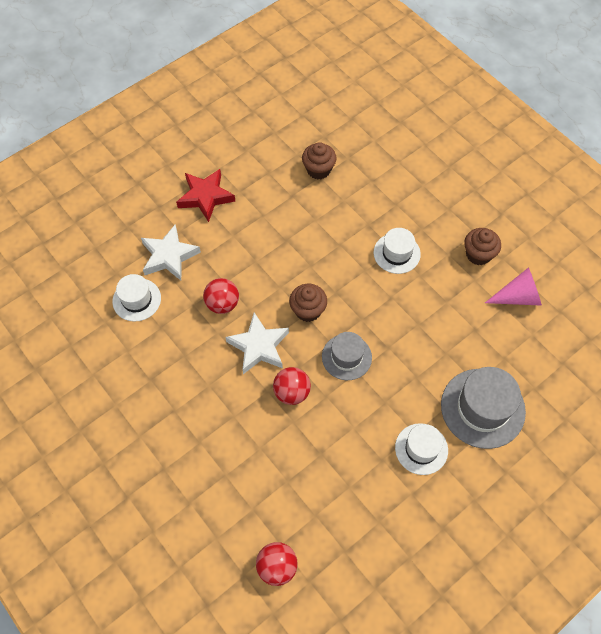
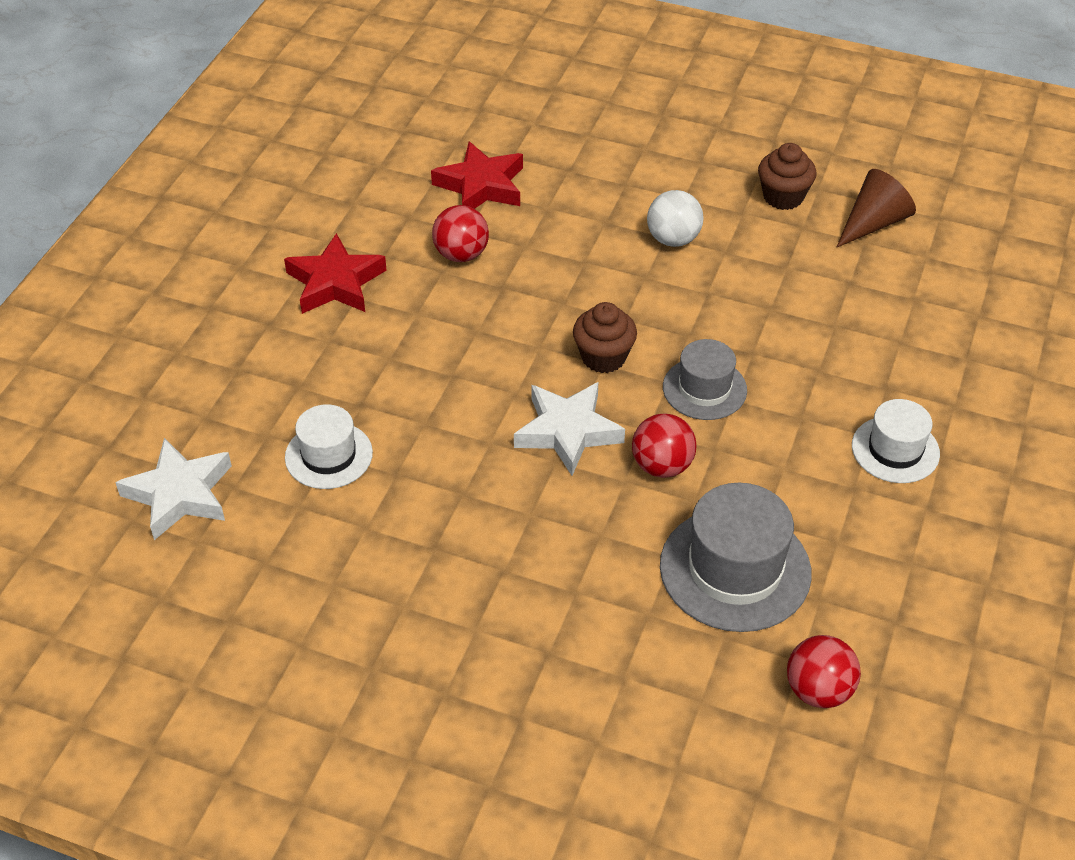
camera: 30 degrees left, 15 degrees down
white star [141,225,201,281] -> white star moved to [115,438,232,540]
red ball [203,278,239,314] -> red ball moved to [432,205,489,262]
brown cupcake [302,142,337,179] -> red star [431,142,523,209]
white hat [373,228,421,274] -> white ball [647,190,703,247]
grey hat [441,367,526,449] -> grey hat moved to [660,483,812,632]
pink cone [485,267,542,306] -> brown cone [837,169,916,247]

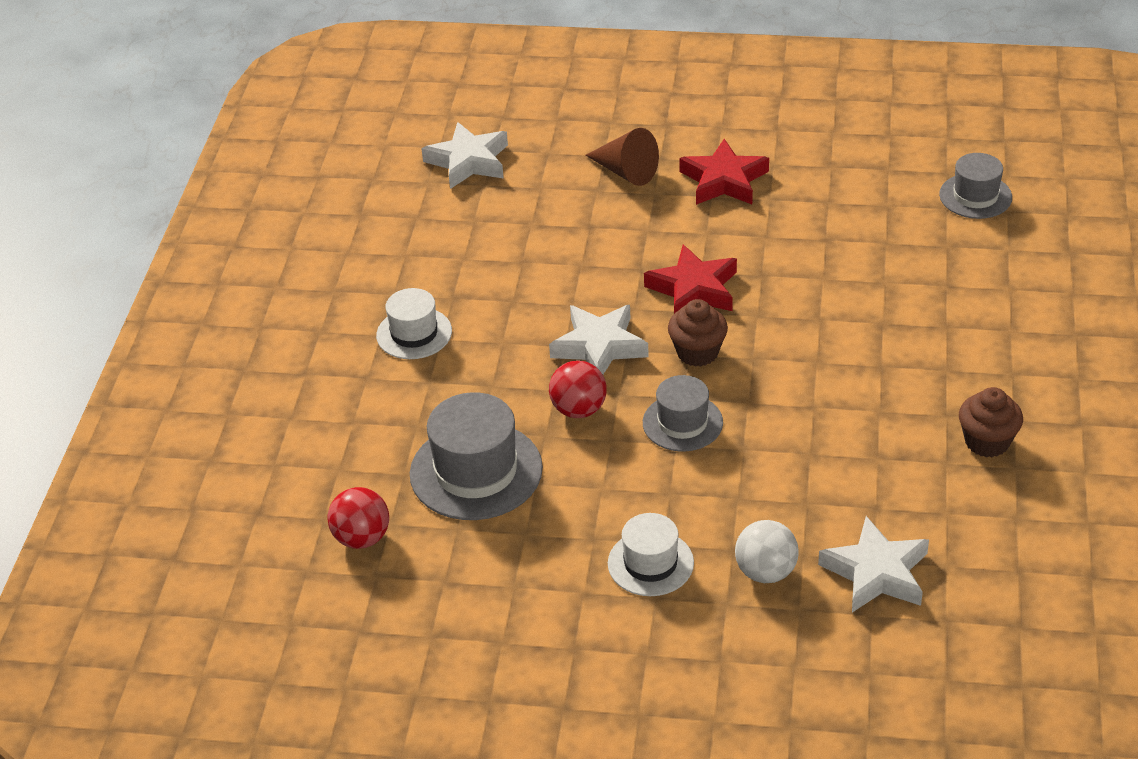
camera: 80 degrees right, 5 degrees down
white hat [285,404,373,489] -> white hat moved to [376,288,452,359]
red star [431,142,523,209] -> red star moved to [644,244,737,314]
red ball [432,205,489,262] -> none
white ball [647,190,703,247] -> white ball moved to [735,520,799,583]
brown cone [837,169,916,247] -> brown cone moved to [586,128,659,186]
none -> white star [818,516,929,613]
none -> grey hat [939,153,1012,219]

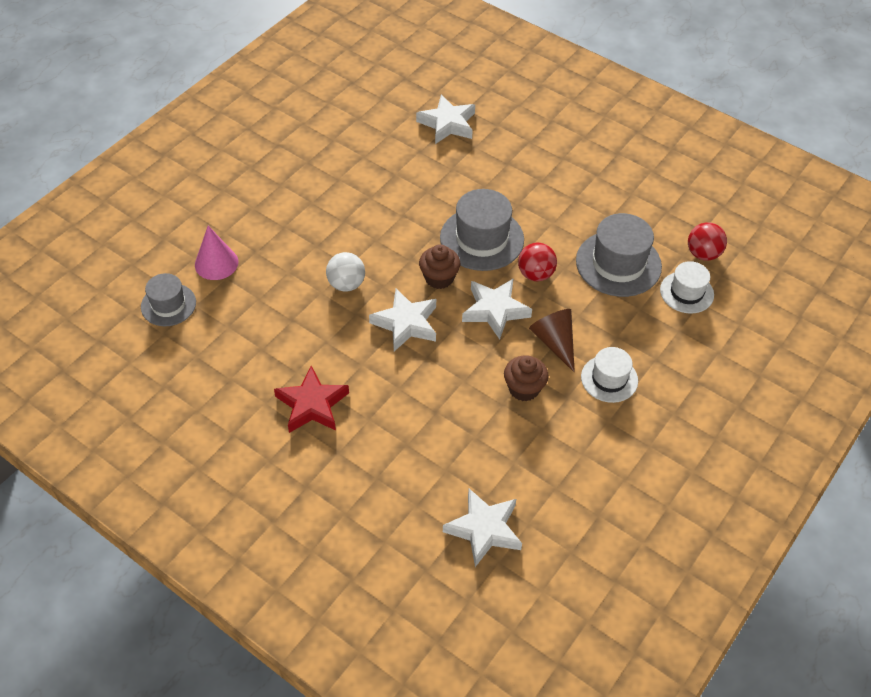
camera: 155 degrees left, 10 degrees up
brown cone [586,128,659,186] -> brown cone moved to [529,309,575,372]
white hat [608,513,694,596] -> white hat moved to [660,261,714,314]
grey hat [643,375,723,452] -> grey hat [440,189,524,271], size x1.62
red star [644,244,737,314] -> white star [369,289,436,351]
white ball [735,520,799,583] -> white ball moved to [326,252,365,292]
brown cupcake [959,387,1023,458] -> brown cupcake moved to [504,356,549,401]
none -> pink cone [195,226,238,280]

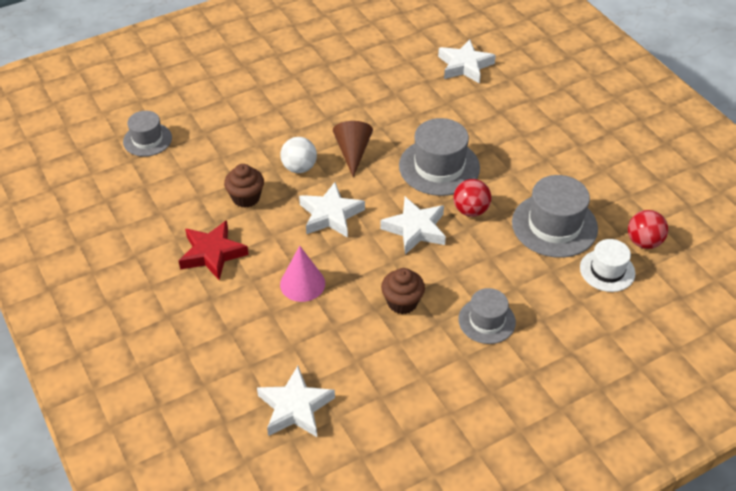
camera: 25 degrees right, 5 degrees down
pink cone [195,226,238,280] -> pink cone moved to [280,246,325,302]
brown cupcake [419,244,460,289] -> brown cupcake moved to [224,164,264,208]
brown cone [529,309,575,372] -> brown cone moved to [333,121,373,177]
white hat [581,347,638,403] -> grey hat [458,288,516,344]

